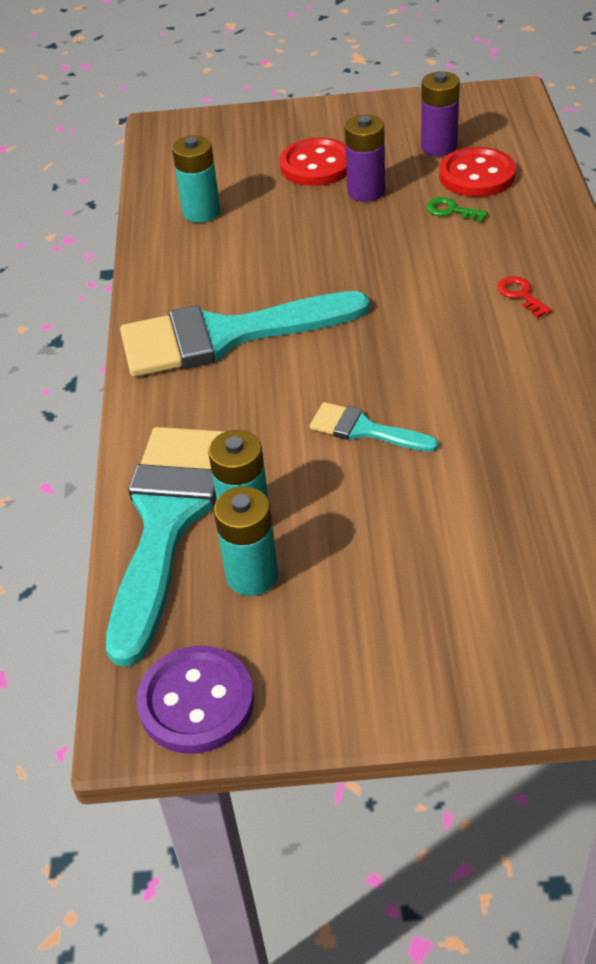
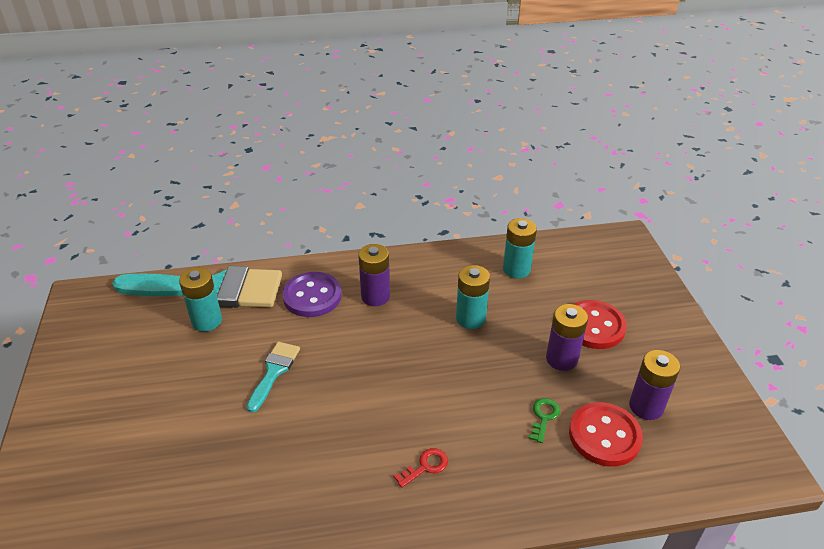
camera: 80 degrees right, 5 degrees down
turquoise brush [120,291,370,377] -> purple battery [358,244,390,306]
purple button [136,646,254,754] -> purple button moved to [282,272,342,317]
turquoise battery [214,486,278,596] -> turquoise battery moved to [456,265,490,329]

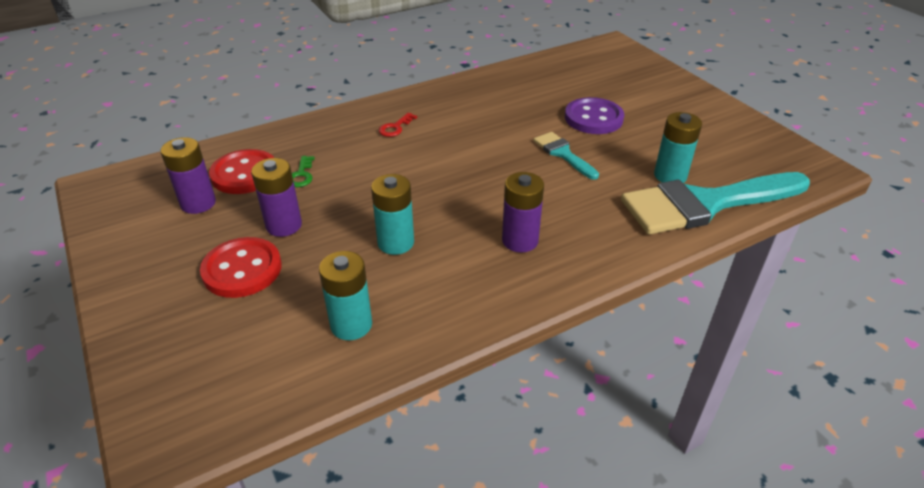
camera: 160 degrees right, 0 degrees up
turquoise brush [247,342,300,413] -> turquoise brush turned 150 degrees clockwise [533,132,599,180]
purple button [282,272,342,317] -> purple button moved to [565,97,624,134]

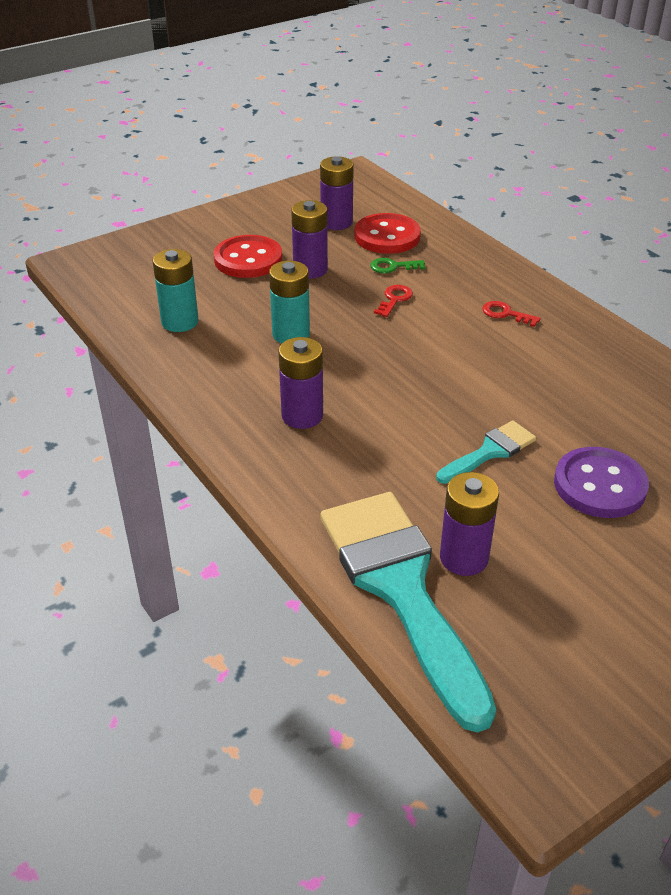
camera: 85 degrees right, 0 degrees up
turquoise battery [654,112,702,183] -> purple battery [440,472,499,576]
none -> red key [374,285,413,317]

